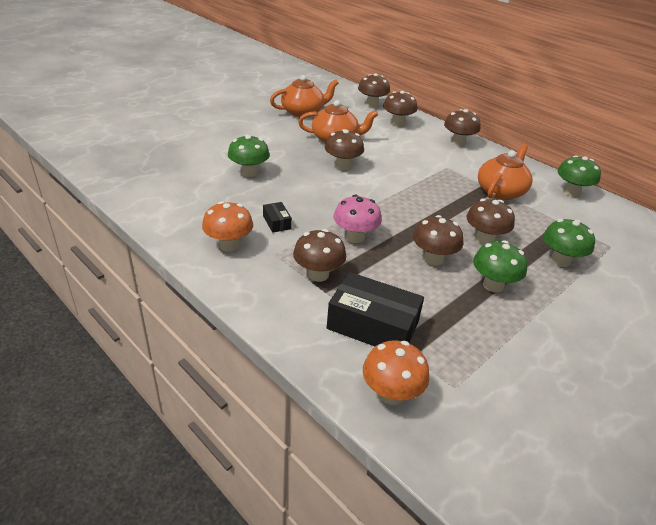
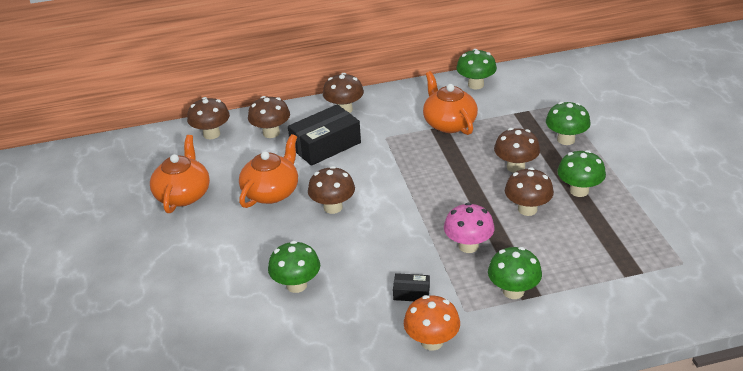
camera: 55 degrees left, 0 degrees up
brown mushroom [293,229,346,282] -> green mushroom [488,247,542,299]
black box [327,272,424,346] -> black box moved to [288,104,361,166]
orange mushroom [363,340,430,405] -> none

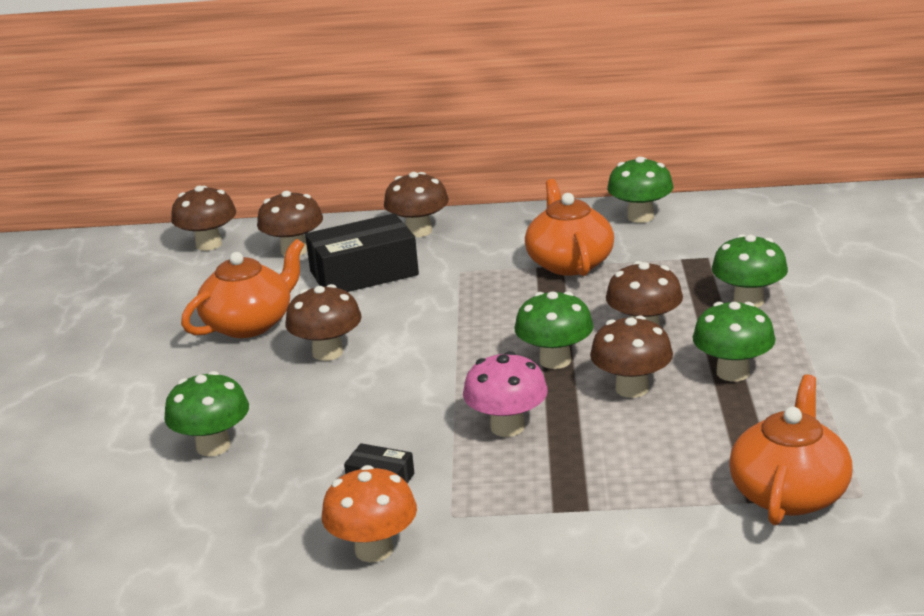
camera: 15 degrees right, 10 degrees down
orange teapot [150,135,210,213] -> orange teapot moved to [729,374,853,525]
green mushroom [488,247,542,299] -> green mushroom moved to [515,291,594,369]

